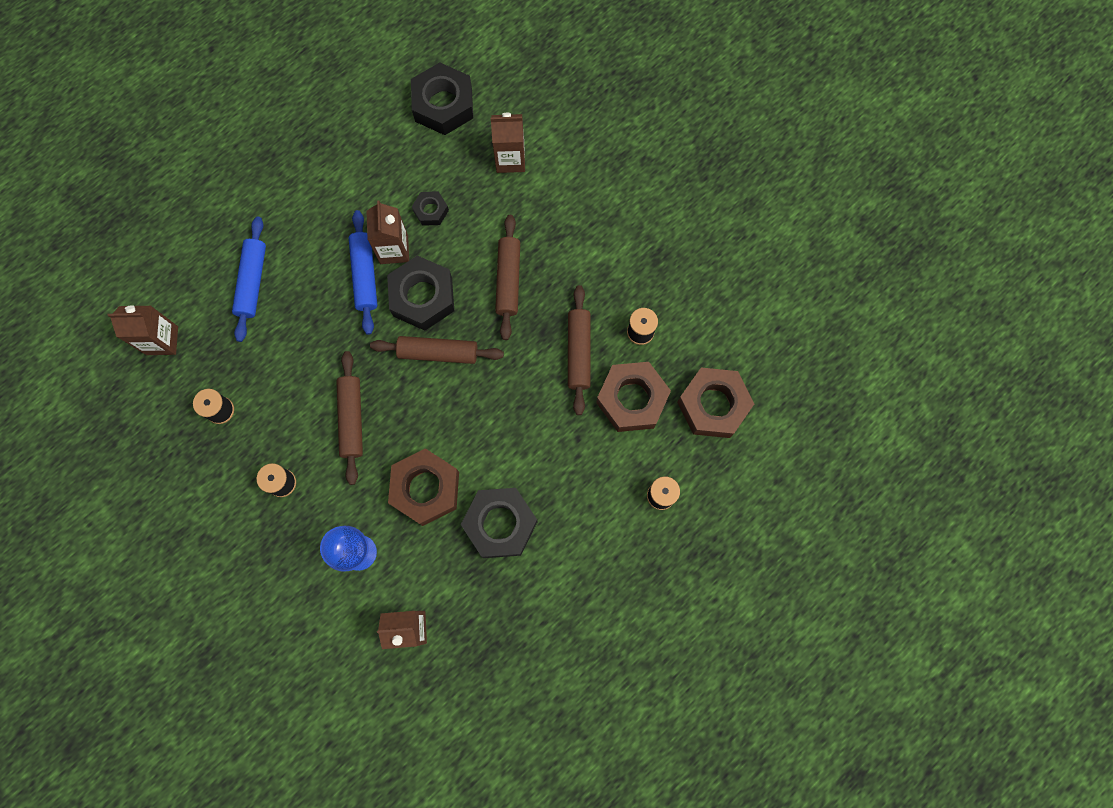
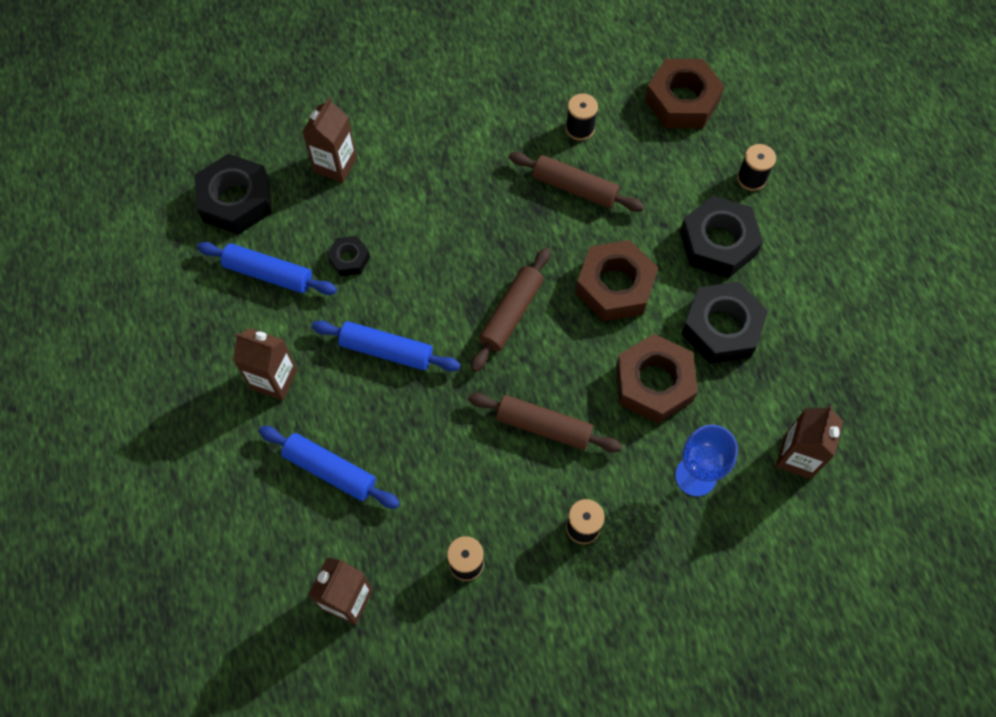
camera: 65 degrees left, 10 degrees down
brown carton [366,201,409,264] -> brown carton moved to [233,328,297,400]
black nut [387,255,454,331] -> black nut moved to [680,196,763,278]
brown rolling pin [495,215,520,340] -> none
brown nut [596,362,671,432] -> brown nut moved to [576,240,658,321]
none -> blue rolling pin [197,242,337,295]

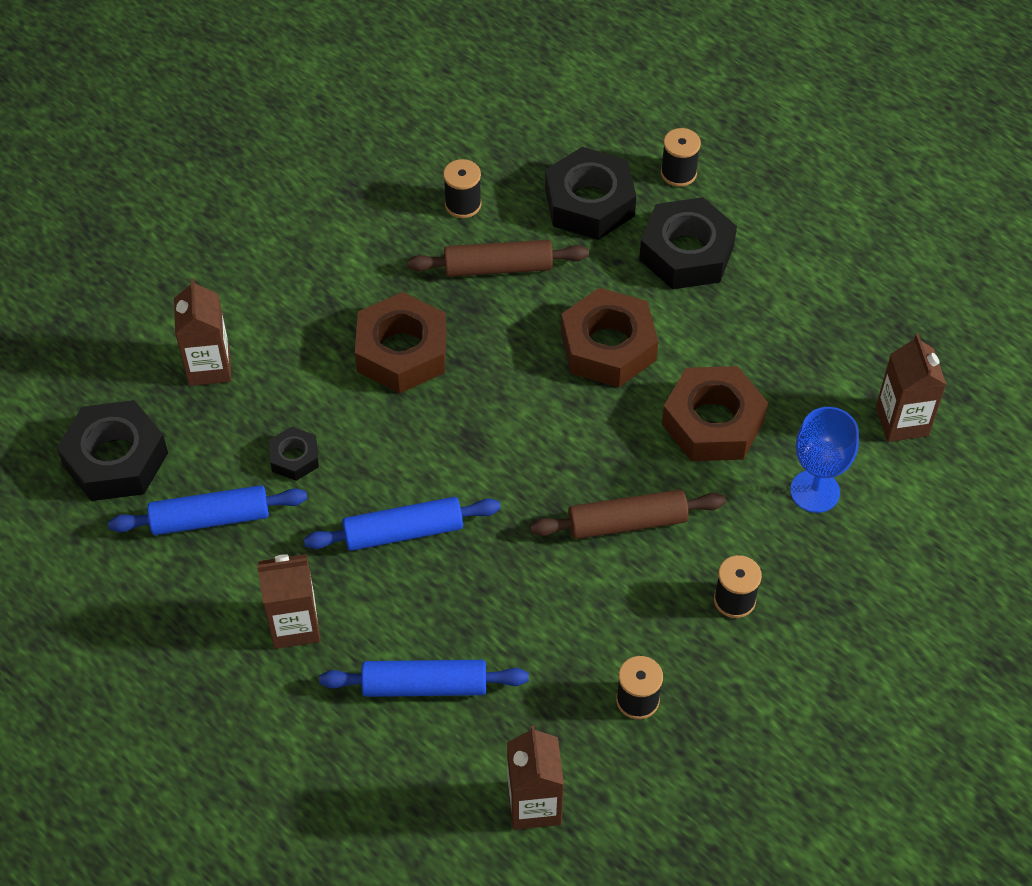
camera: 30 degrees left, 10 degrees down
brown rolling pin [471,247,550,372] -> none
brown nut [645,59,725,128] -> brown nut moved to [355,292,447,393]
black nut [681,282,768,364] -> black nut moved to [545,147,636,240]

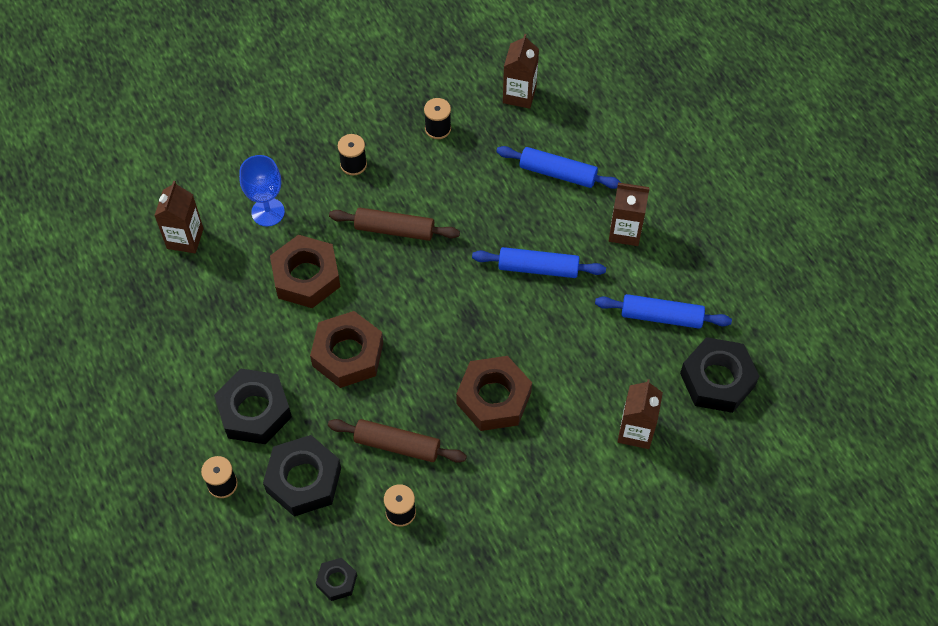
camera: 160 degrees left, 5 degrees up
black nut [269,426,319,481] -> black nut moved to [316,558,357,601]

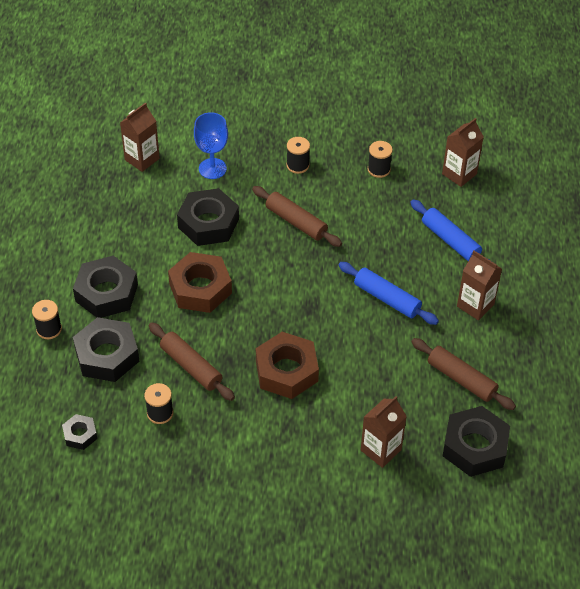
camera: 30 degrees right, 10 degrees down
brown nut [270,235,341,308] -> black nut [177,188,239,246]
blue rolling pin [595,294,732,329] -> brown rolling pin [411,338,516,410]

